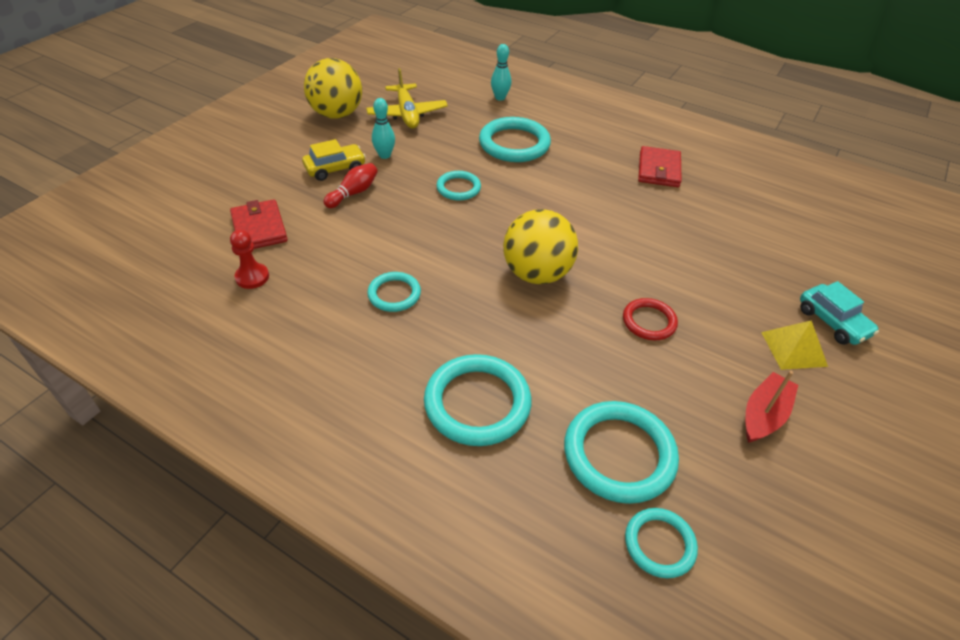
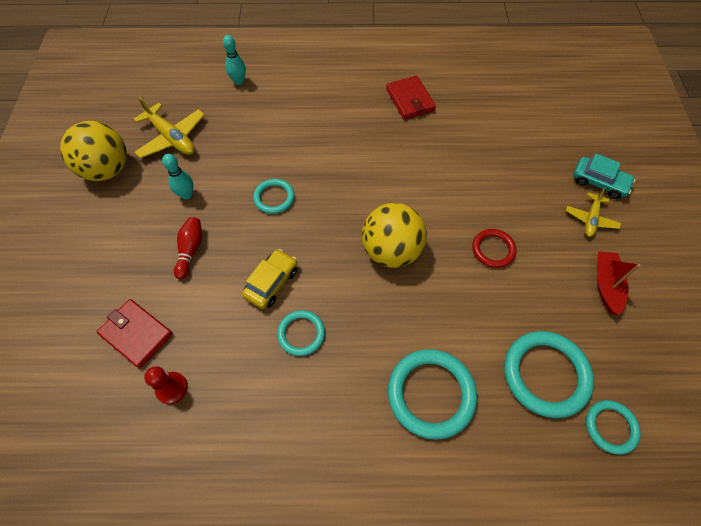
camera: 30 degrees left, 15 degrees up
yellow car [302,139,366,181] -> yellow car moved to [242,249,297,309]
turquoise ring [479,117,551,162] -> none
yellow pyramid [761,320,828,370] -> yellow plane [566,188,621,237]

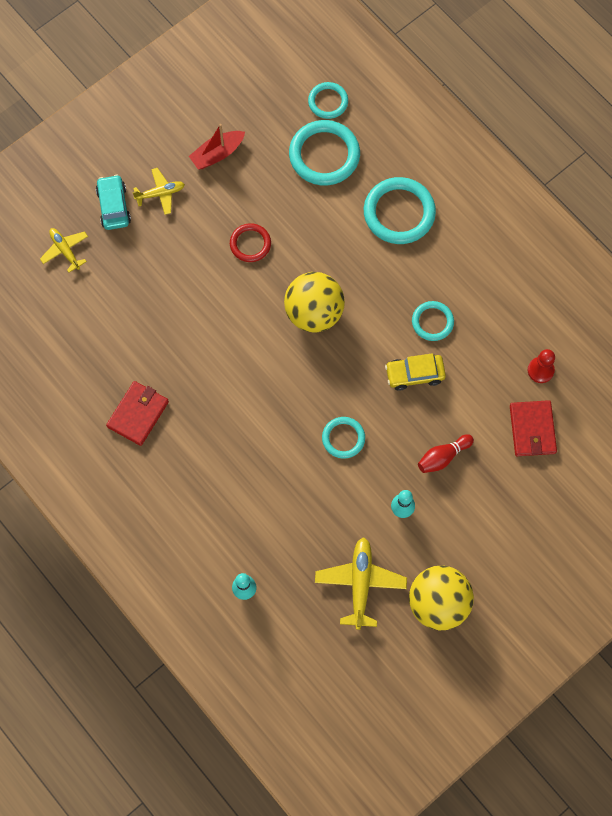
camera: 130 degrees left, 10 degrees up
none -> yellow plane [40,228,88,273]

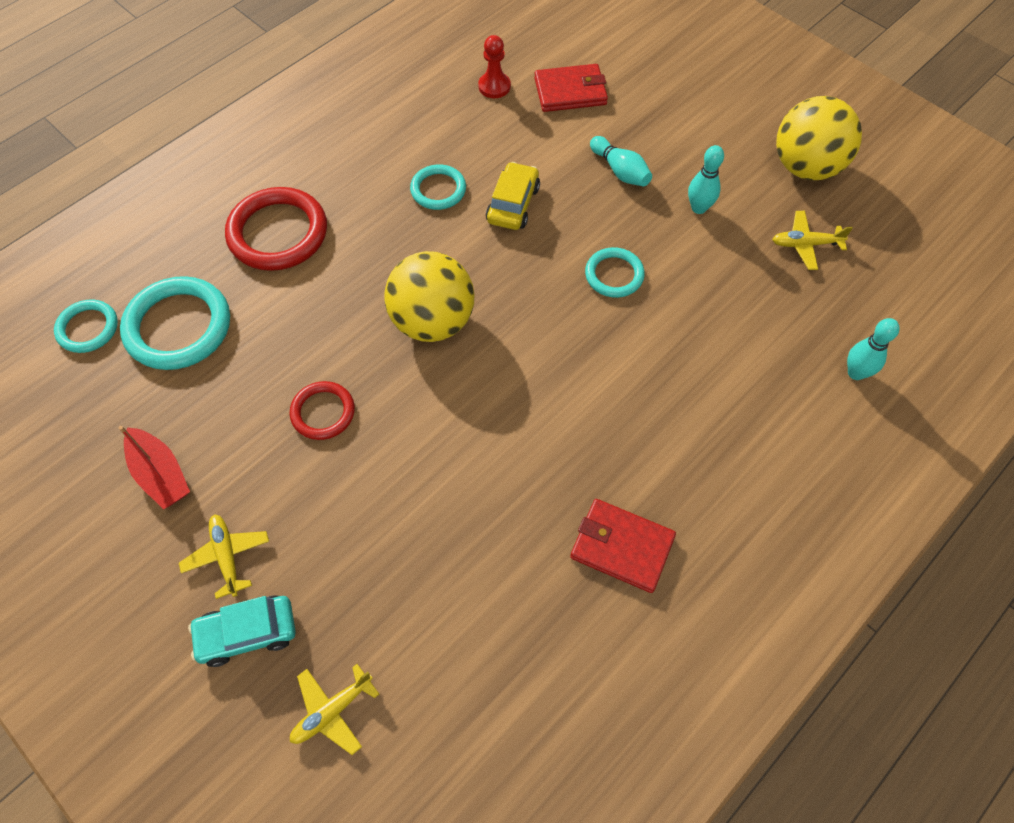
camera: 95 degrees left, 10 degrees down
yellow plane [315,537,407,630] -> yellow plane [772,211,853,270], size x0.62
turquoise ring [364,177,436,244] -> red ring [225,187,327,271]
yellow car [385,353,446,391] -> yellow car turned 150 degrees counterclockwise [486,162,540,230]
red bowling pin [418,434,474,473] -> turquoise bowling pin [590,136,652,187]

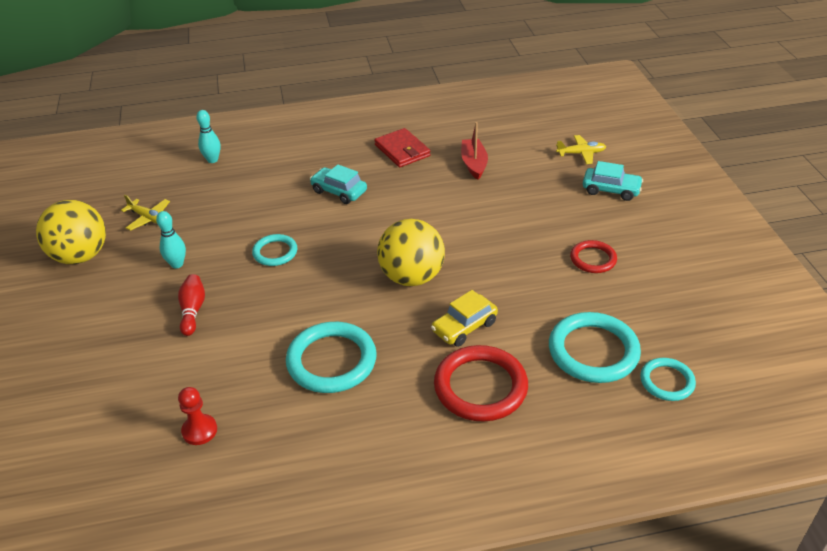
camera: 145 degrees left, 20 degrees down
red boat [119,426,190,510] -> red boat moved to [461,122,488,180]
yellow plane [179,514,269,599] -> none
red ring [289,381,355,440] -> red ring moved to [570,240,617,273]
turquoise ring [410,165,466,210] -> turquoise ring [286,322,377,393], size x1.75
yellow car [486,162,540,230] -> yellow car moved to [431,290,498,347]
red wallet [534,64,608,112] -> none
turquoise bowling pin [590,136,652,187] -> red bowling pin [178,274,205,336]
none -> turquoise car [310,164,367,204]

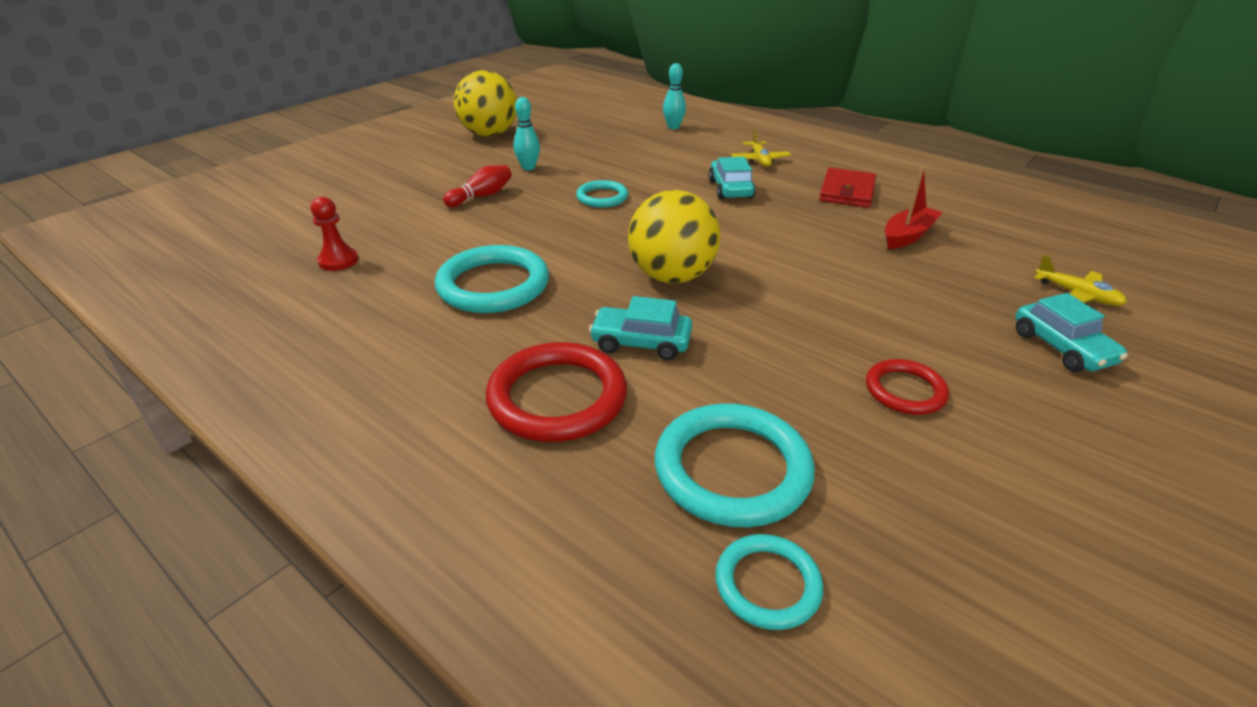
camera: 50 degrees right, 5 degrees down
yellow plane [121,195,170,231] -> yellow plane moved to [731,129,791,167]
yellow car [431,290,498,347] -> turquoise car [589,296,692,360]

